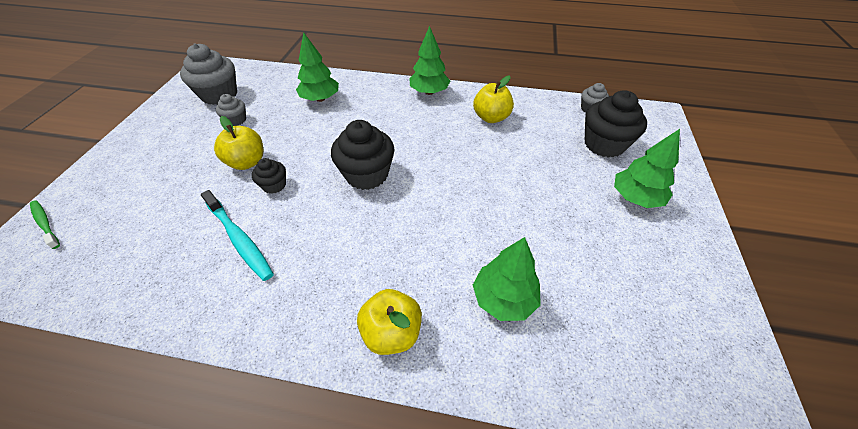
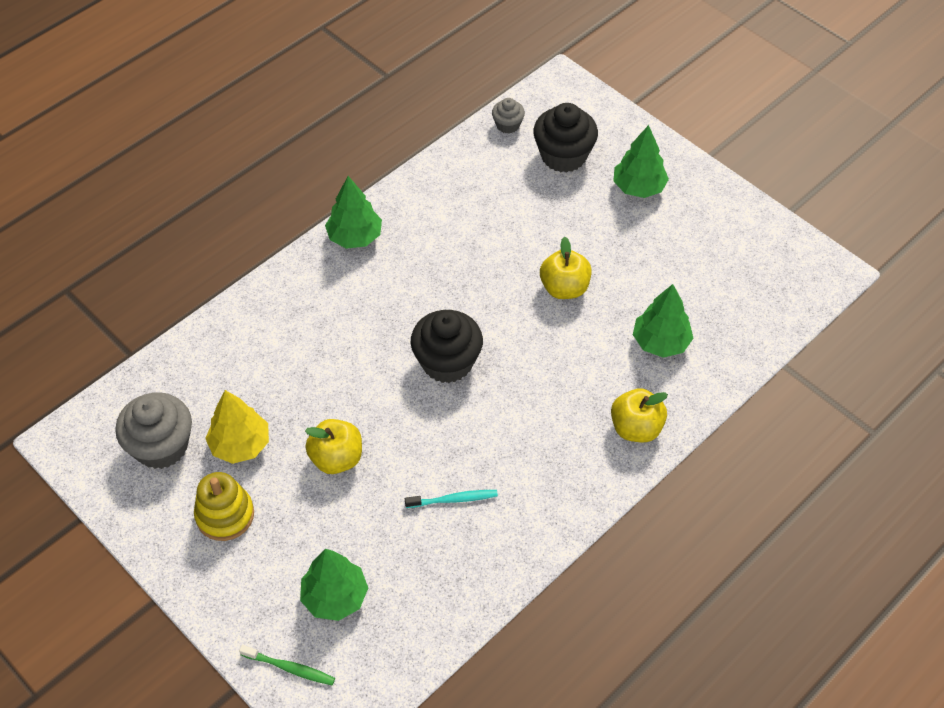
camera: 55 degrees left, 5 degrees up
green toothbrush [30,200,60,249] -> green toothbrush turned 150 degrees counterclockwise [239,645,335,685]
turquoise toothbrush [201,190,274,281] -> turquoise toothbrush [405,490,498,508], size x0.63
grey cupcake [216,94,246,126] -> yellow tree [205,390,269,464]
black cupcake [252,158,286,194] -> none
green tree [296,32,339,102] -> green tree moved to [300,549,368,621]
yellow apple [473,76,514,123] -> yellow apple moved to [540,237,592,299]
none -> yellow stacking toy [194,472,254,541]

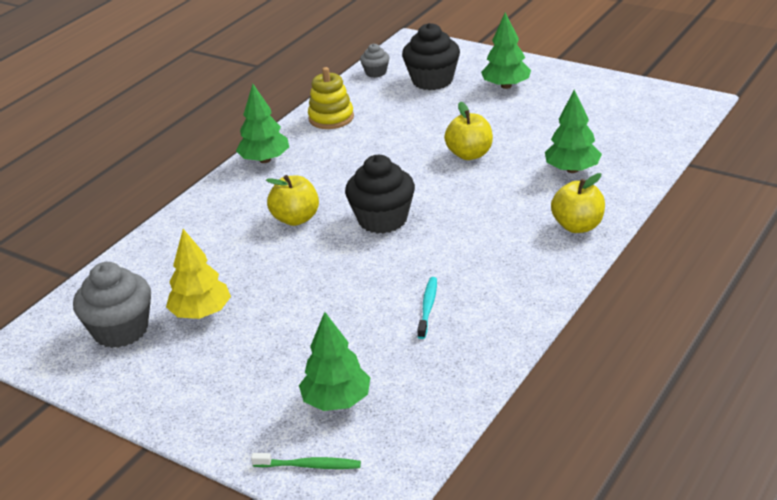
camera: 10 degrees left, 20 degrees down
yellow stacking toy [194,472,254,541] -> yellow stacking toy moved to [308,67,354,129]
yellow apple [305,419,362,474] -> yellow apple moved to [266,175,319,226]
turquoise toothbrush [405,490,498,508] -> turquoise toothbrush turned 60 degrees counterclockwise [417,277,437,339]

